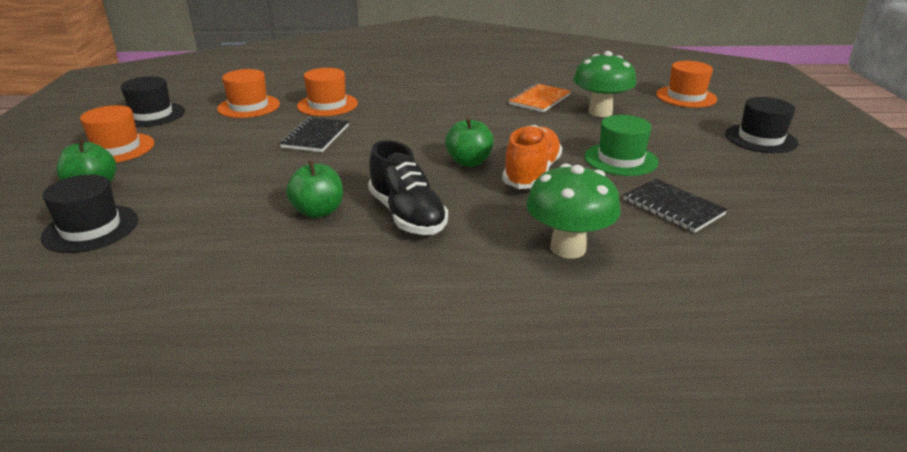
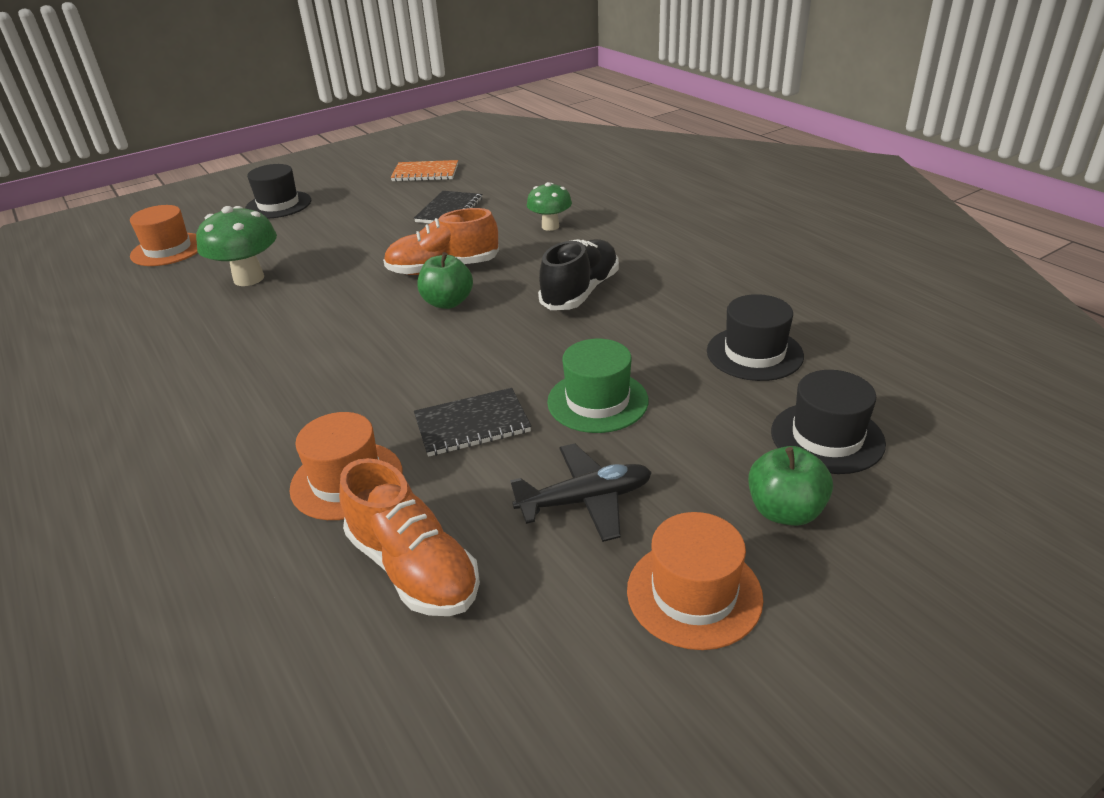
camera: 120 degrees left, 5 degrees up
black hat [121,76,185,127] -> black hat moved to [707,294,804,381]
orange hat [217,69,280,118] -> orange shoe [339,458,480,616]
green apple [286,160,343,218] -> none
orange notebook [509,83,571,112] -> orange notebook moved to [391,160,458,182]
green mushroom [526,163,621,259] -> green mushroom [527,182,572,231], size x0.64
green hat [584,115,658,176] -> green hat moved to [547,339,648,433]
none -> black plane [510,443,652,542]

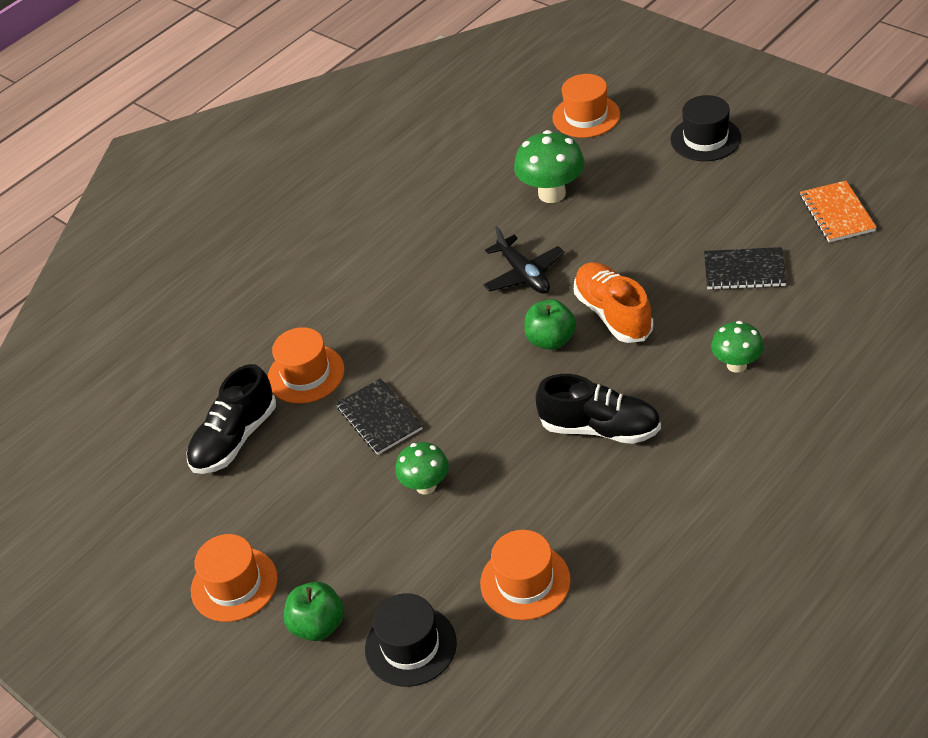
camera: 80 degrees right, 10 degrees up
orange shoe [339,458,480,616] -> black shoe [187,364,276,474]
black plane [510,443,652,542] -> black plane moved to [483,226,565,294]
green hat [547,339,648,433] -> green mushroom [395,442,449,494]
black hat [707,294,804,381] -> orange hat [480,530,571,620]

